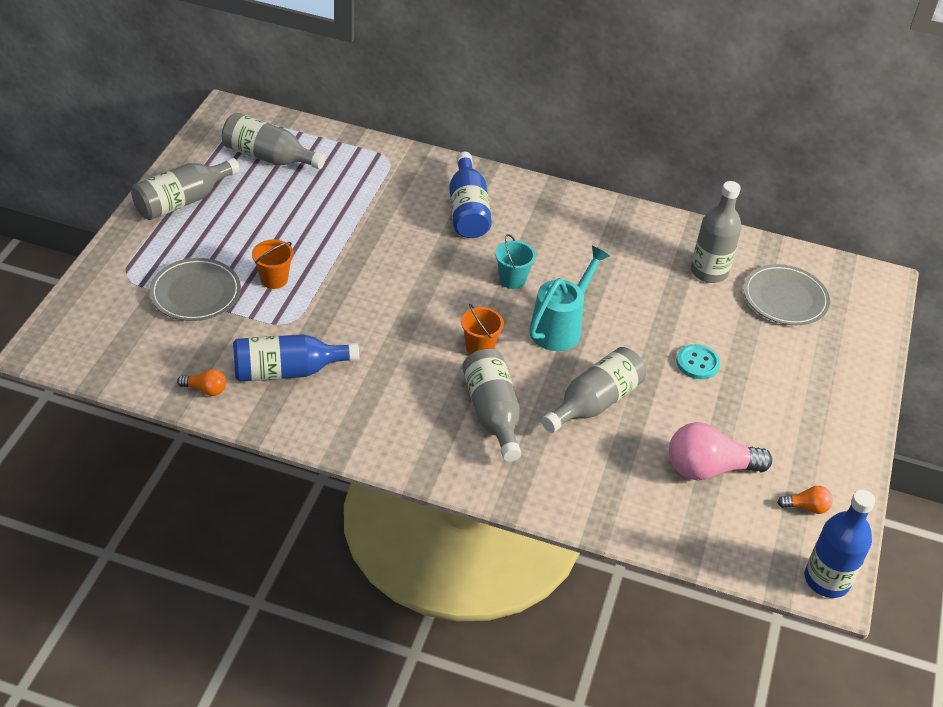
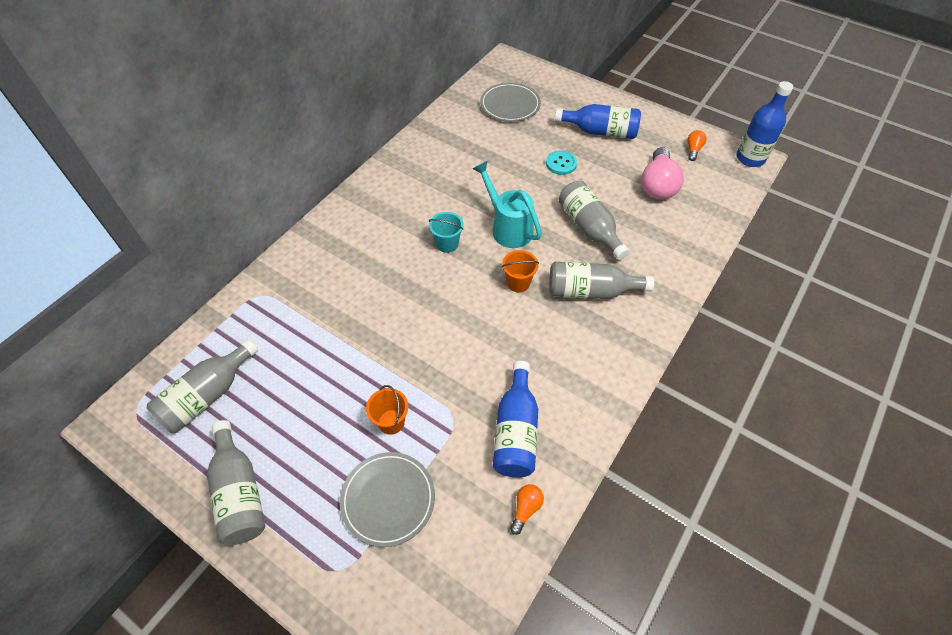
camera: 70 degrees left, 10 degrees up
blue bottle [449,152,492,238] -> blue bottle moved to [555,104,641,139]
grey bottle [691,181,741,283] -> none

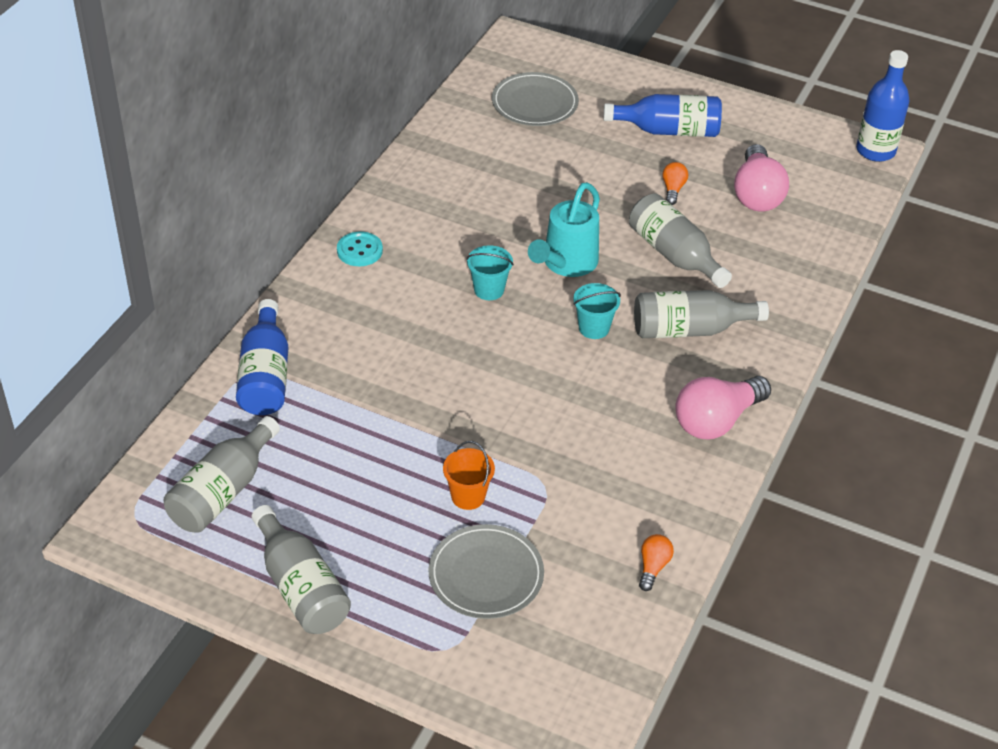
camera: 10 degrees left, 10 degrees down
turquoise watering can [473,161,542,248] -> turquoise watering can turned 105 degrees counterclockwise [528,182,600,277]
blue bottle [493,361,538,478] -> blue bottle moved to [236,299,288,415]
orange bucket [502,250,539,292] -> turquoise bucket [573,283,621,339]
turquoise button [546,150,577,175] -> turquoise button moved to [337,232,383,266]
orange light bulb [687,130,707,161] -> orange light bulb moved to [662,162,688,205]
none -> pink light bulb [675,376,771,440]

